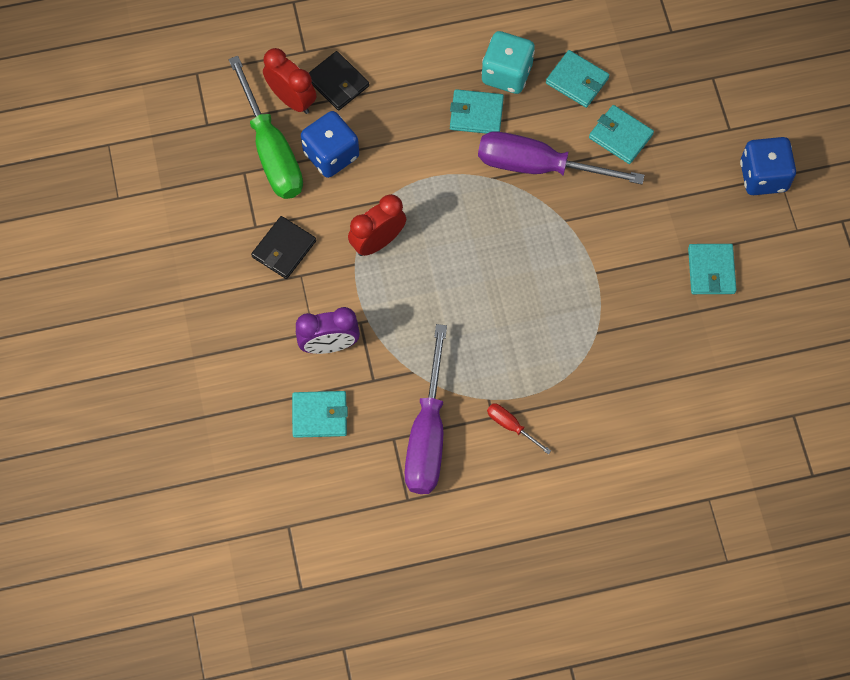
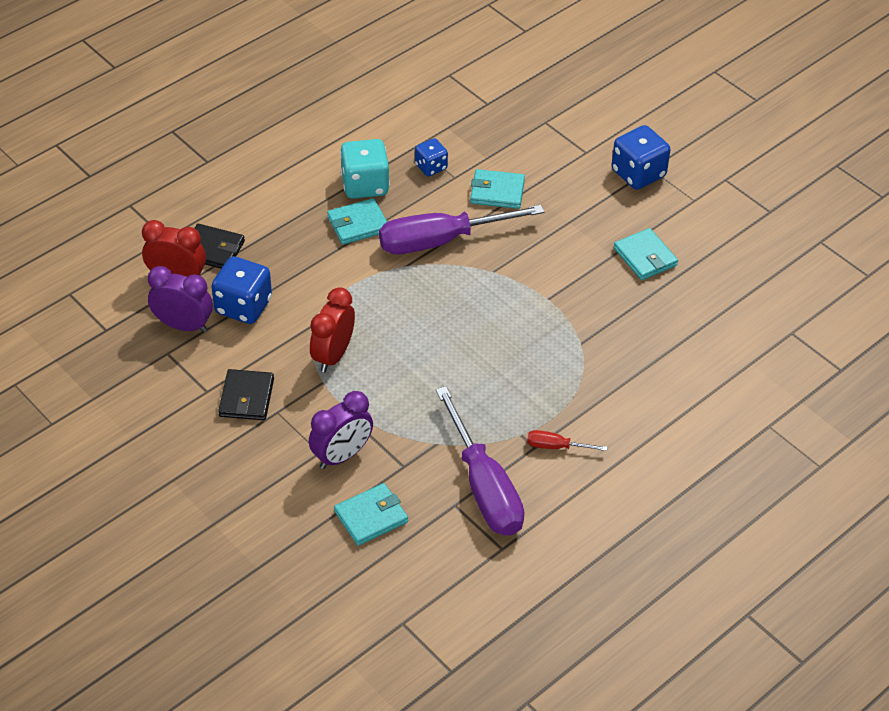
camera: 30 degrees left, 20 degrees down
green screwdriver [228,56,303,199] -> purple clock [148,266,213,332]
turquoise wallet [546,50,609,108] -> blue dice [415,138,448,176]

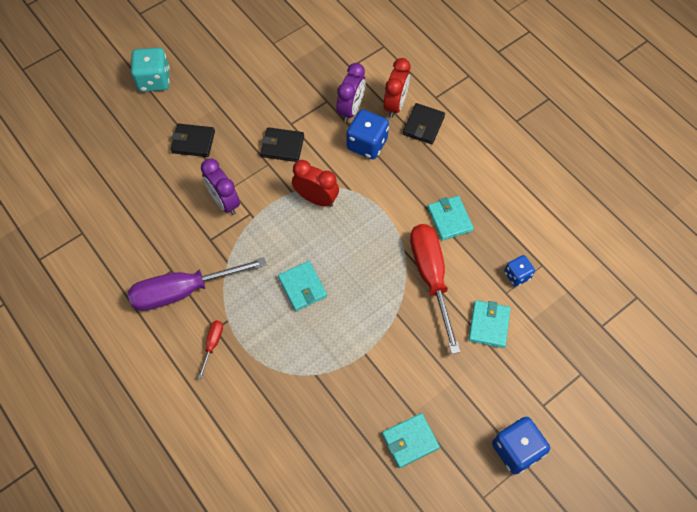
camera: 95 degrees right, 15 degrees up
turquoise wallet [334,483,408,546] -> turquoise wallet moved to [278,261,327,311]
turquoise dice [340,139,390,199] -> turquoise dice moved to [131,48,170,92]
purple screwdriver [379,205,544,254] -> red screwdriver [410,224,460,354]
none -> black wallet [170,124,215,157]

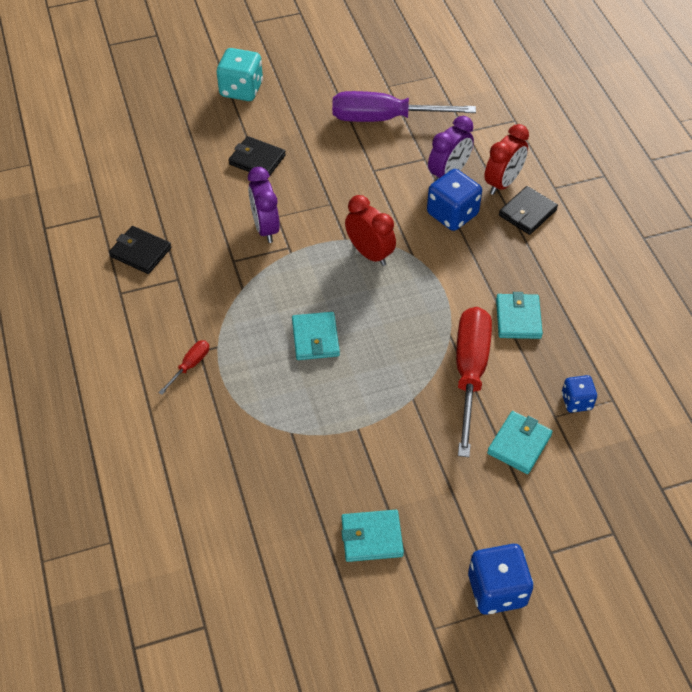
camera: 20 degrees right, 10 degrees down
purple screwdriver [128,257,267,311] -> purple screwdriver moved to [332,91,476,122]
black wallet [261,127,304,162] -> black wallet moved to [109,226,171,274]

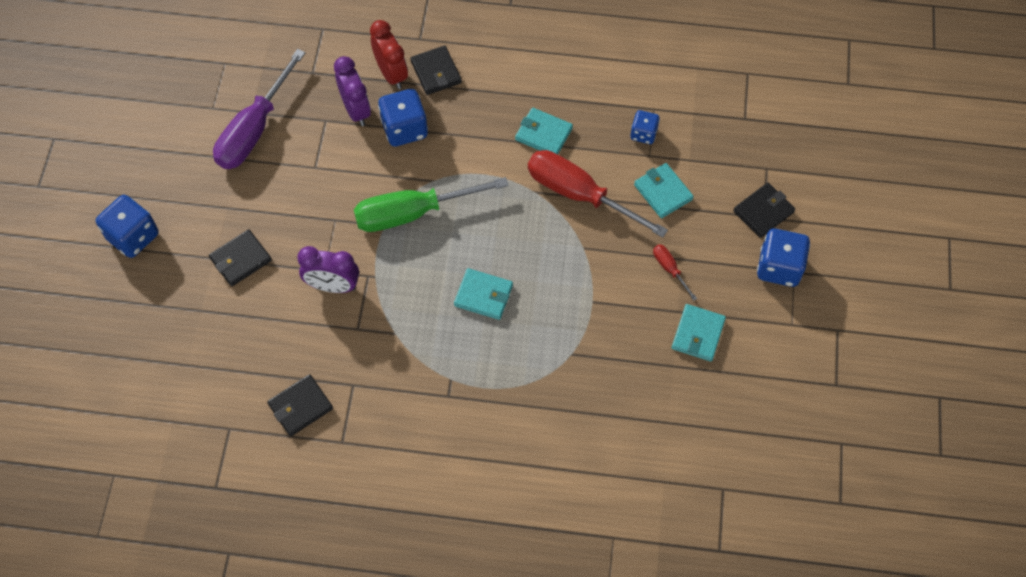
camera: 65 degrees left, 10 degrees up
red screwdriver [158,340,209,395] -> red screwdriver moved to [653,244,697,301]
turquoise dice [217,48,263,101] -> blue dice [96,195,159,258]
red clock [345,195,396,266] -> green screwdriver [354,177,509,232]
none -> black wallet [733,183,795,238]

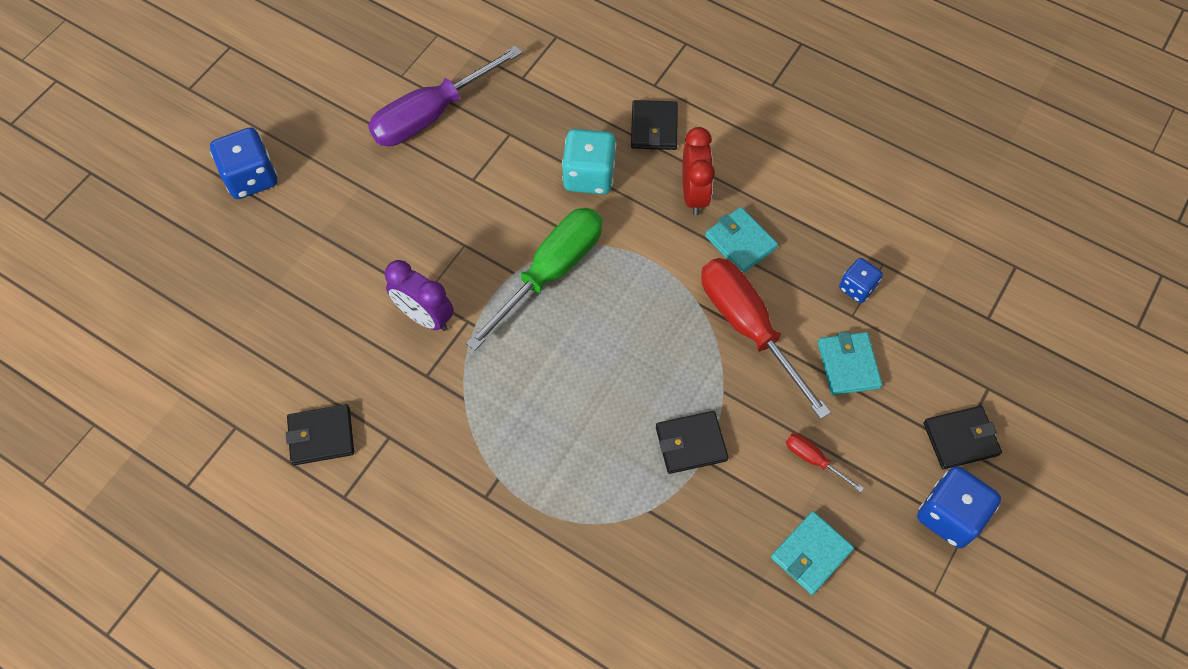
camera: 25 degrees right, 0 degrees up
black wallet [209,229,272,286] -> black wallet moved to [656,411,729,474]
purple clock [334,56,371,126] -> none
green screwdriver [354,177,509,232] -> green screwdriver turned 120 degrees clockwise [466,208,602,351]
red clock [370,20,408,89] -> red clock moved to [683,127,715,215]
blue dice [378,89,428,147] -> turquoise dice [562,129,616,194]
turquoise wallet [454,268,513,320] -> none
red screwdriver [653,244,697,301] -> red screwdriver turned 45 degrees counterclockwise [786,433,864,492]

